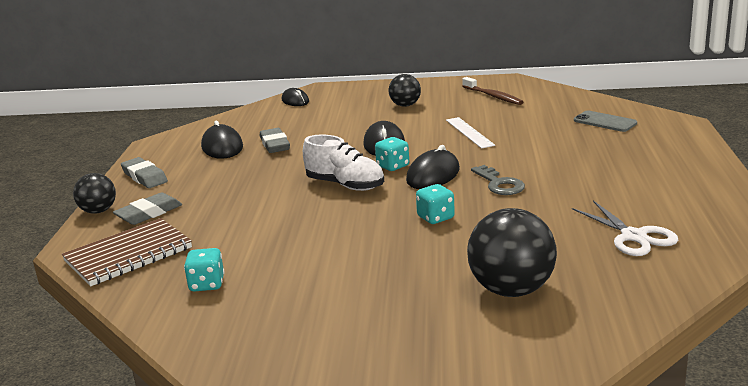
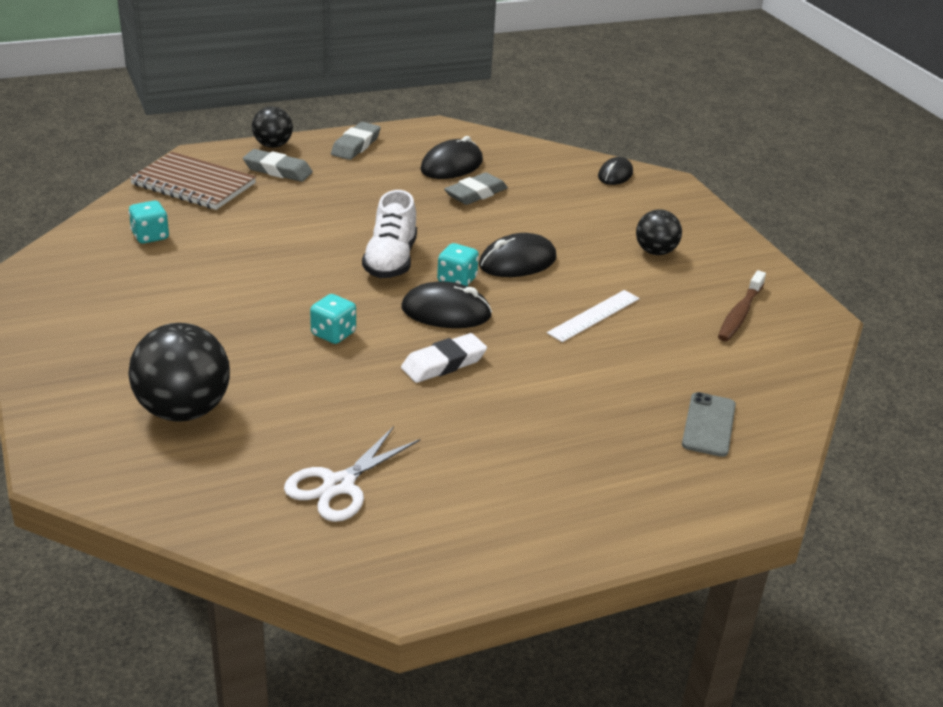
camera: 60 degrees right, 10 degrees up
grey key [471,165,525,195] -> white eraser [401,333,487,383]

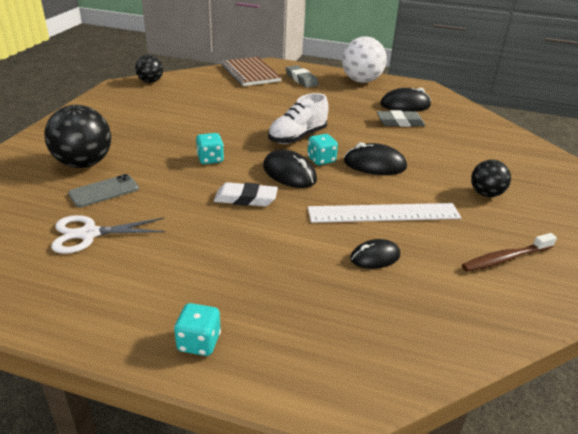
camera: 40 degrees right, 0 degrees up
turquoise dice [128,201,169,244] -> turquoise dice moved to [174,303,221,356]
black ball [252,106,293,148] -> black ball moved to [135,55,163,83]
grey eraser [331,122,381,160] -> white ball [342,36,387,83]
white ruler [547,290,640,342] -> white ruler [308,203,461,223], size x1.58
black mouse [598,157,633,185] -> black mouse moved to [350,239,400,269]
grey phone [682,392,736,457] -> grey phone moved to [68,174,139,207]

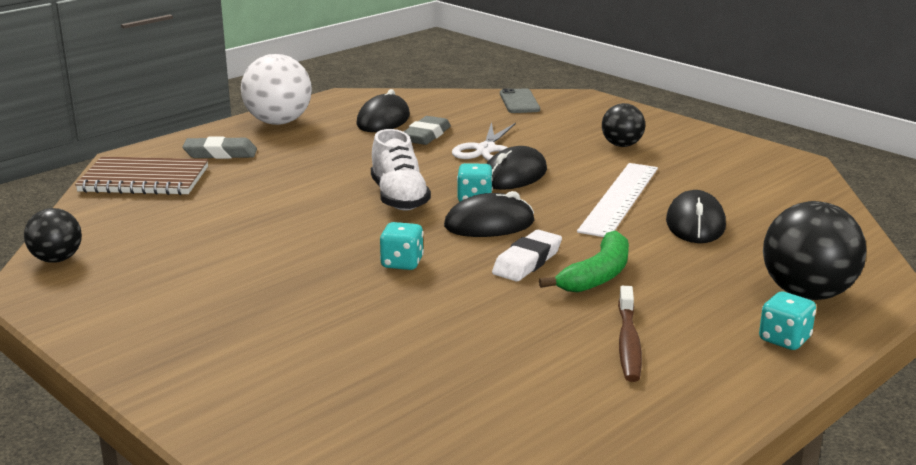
camera: 60 degrees left, 10 degrees down
black ball [44,105,111,168] -> black ball moved to [763,201,867,300]
white scissors [51,215,165,254] -> white scissors moved to [452,122,516,161]
grey phone [68,174,139,207] -> grey phone moved to [500,88,540,113]
black mouse [350,239,400,269] -> black mouse [666,190,726,243], size x1.50
brown toothbrush [462,233,557,272] -> brown toothbrush moved to [618,286,642,382]
none -> green banana [539,231,629,293]

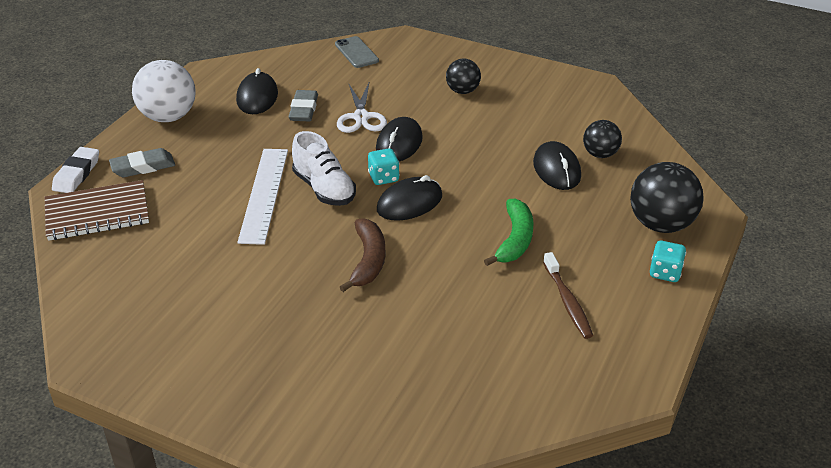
camera: 20 degrees left, 15 degrees up
black ball [24,208,82,263] -> black ball moved to [583,120,622,158]
turquoise dice [380,222,424,270] -> brown banana [340,218,385,292]
white eraser [492,230,562,281] -> white eraser moved to [52,147,99,193]
white ruler [577,163,658,237] -> white ruler moved to [237,149,288,245]

